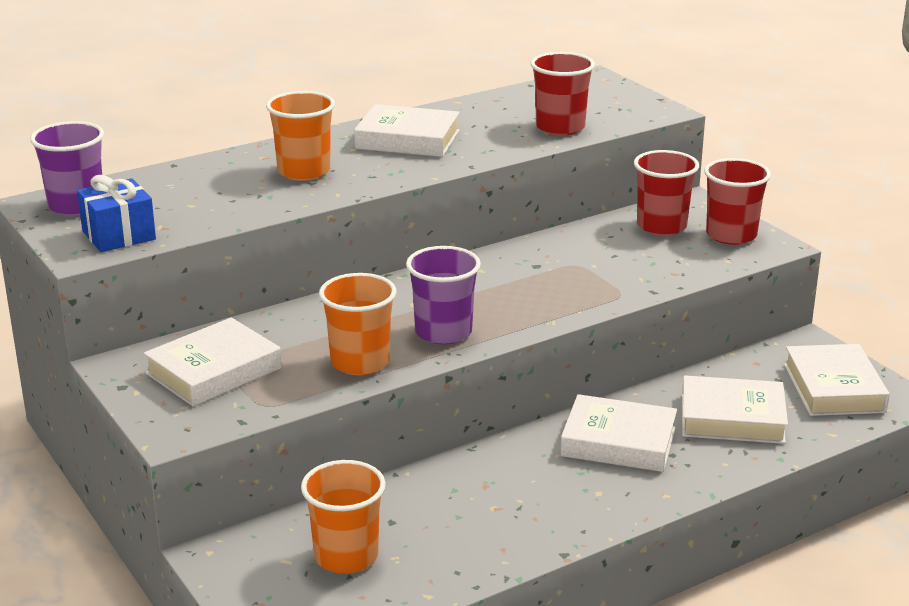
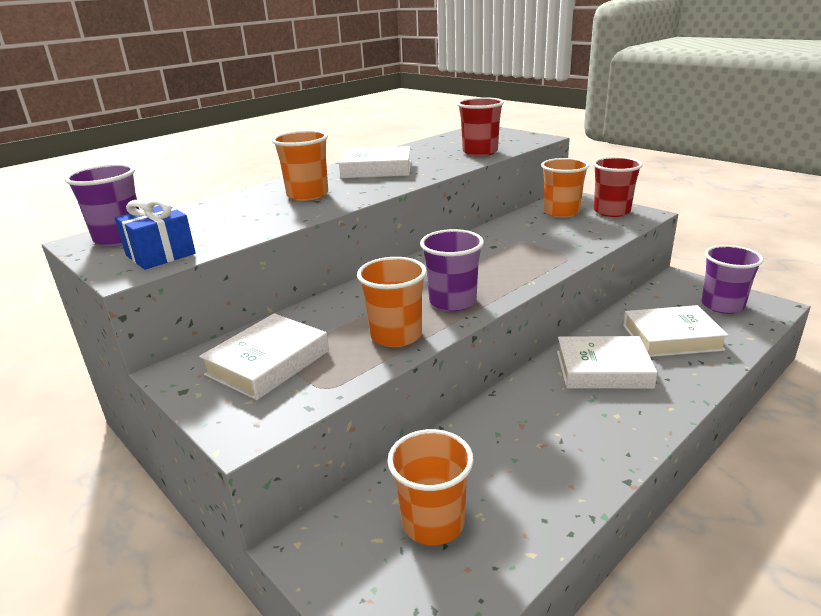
camera: 10 degrees left, 0 degrees up
red cup [634,150,699,235] -> orange cup [541,158,589,218]
white book [784,344,890,416] -> purple cup [702,245,764,314]

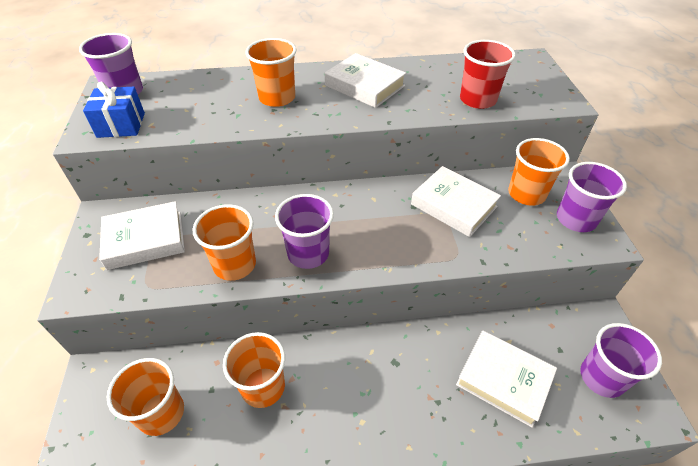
camera: 35 degrees right, 20 degrees up
white book [557,336,658,389] -> white book moved to [411,166,501,237]
red cup [593,157,643,217] -> purple cup [557,162,627,232]
none -> orange cup [223,332,285,408]

